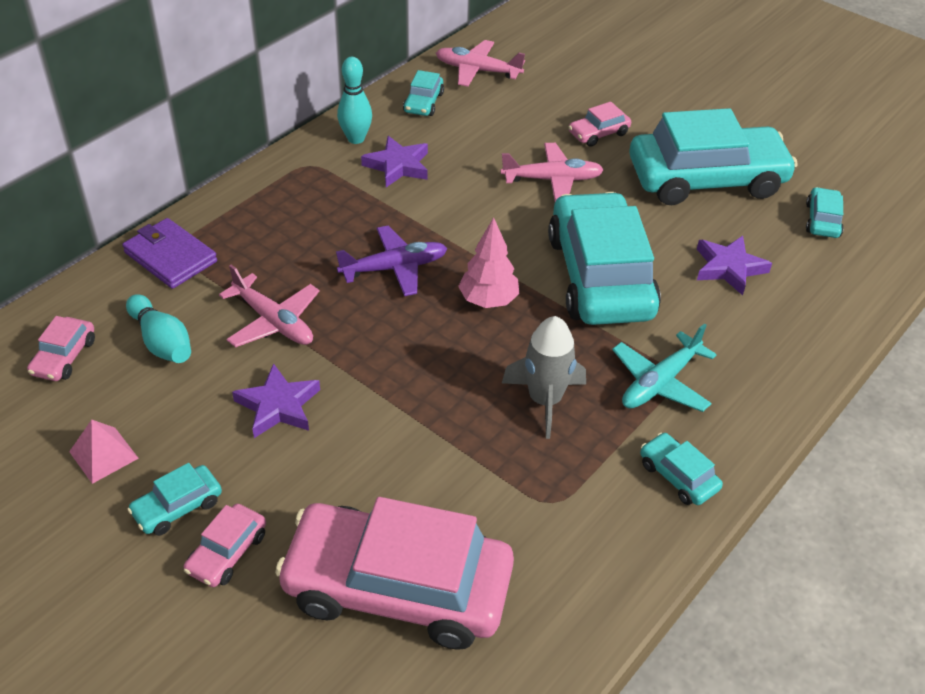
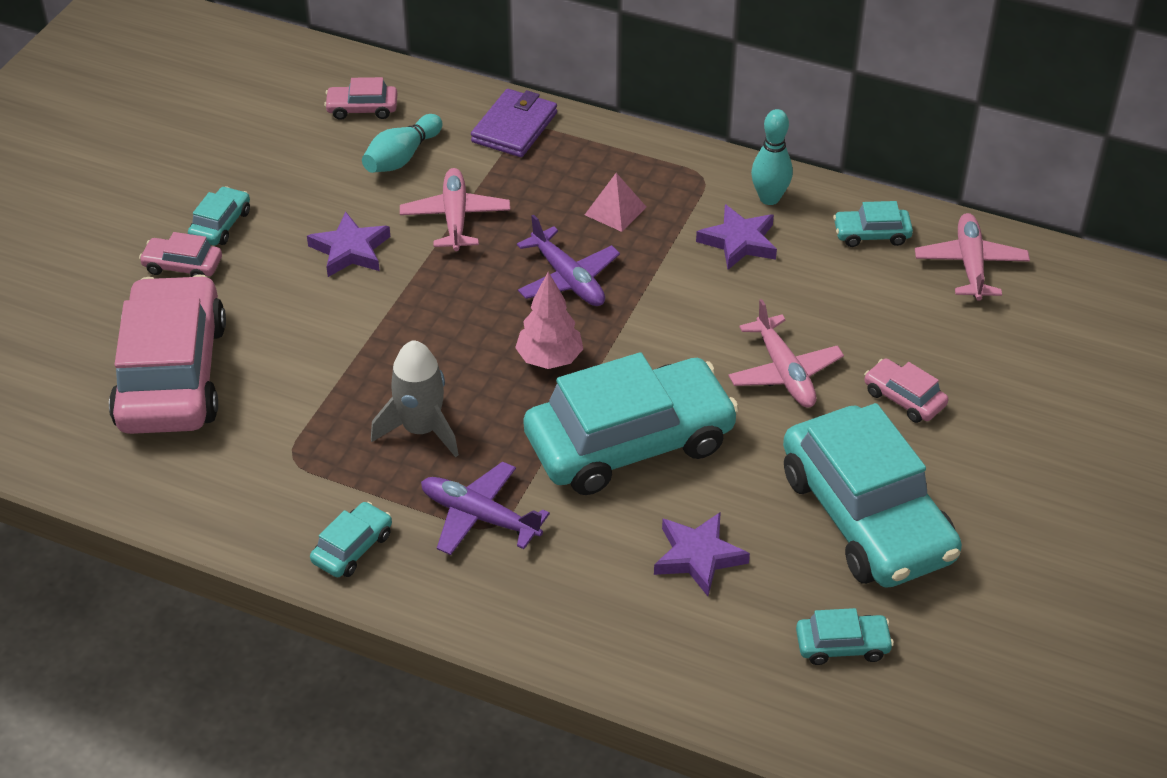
camera: 75 degrees right, 0 degrees up
pink pyramid [69,420,139,484] -> pink pyramid moved to [585,173,646,232]
turquoise car [127,463,222,536] -> turquoise car turned 75 degrees clockwise [188,186,250,245]
pink plane [219,265,320,347] -> pink plane turned 150 degrees clockwise [400,168,510,251]
turquoise plane [612,323,717,412] -> purple plane [421,461,550,555]

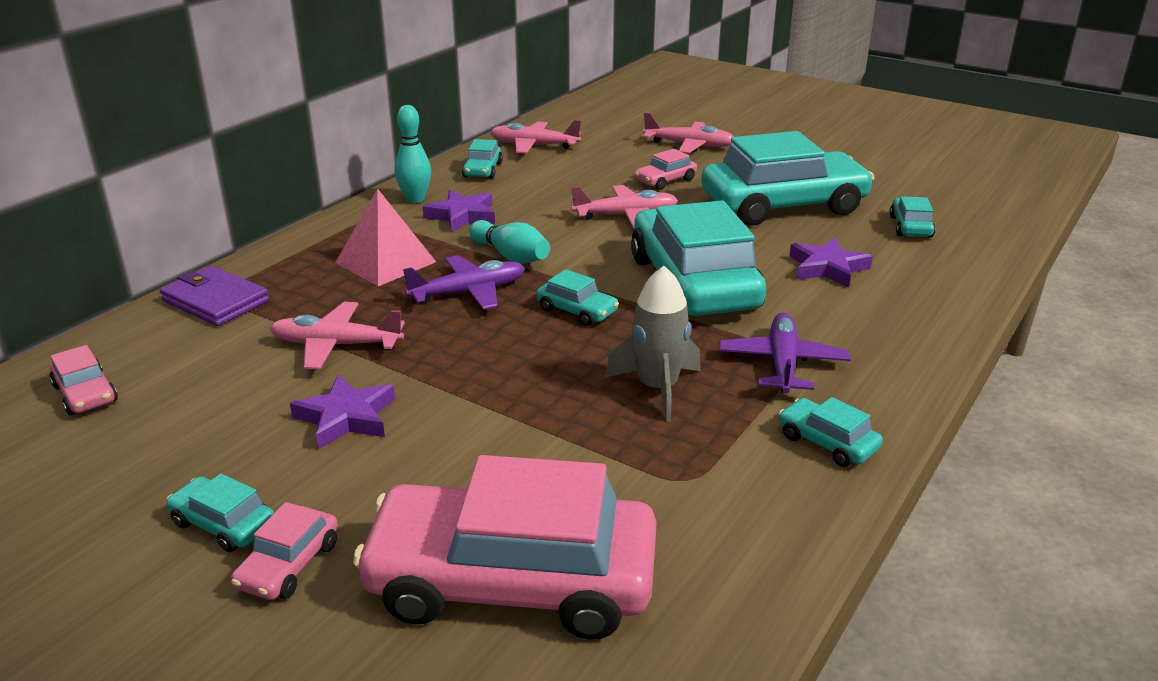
camera: 80 degrees left, 15 degrees down
pink car [324,77,397,120] -> pink car turned 45 degrees counterclockwise [49,345,118,415]
turquoise bowling pin [362,114,442,173] -> turquoise bowling pin moved to [469,220,550,264]
purple plane [421,461,550,555] -> purple plane turned 150 degrees clockwise [719,313,851,394]
pink tree [515,272,583,369] -> turquoise car [536,269,619,326]
pink pyramid [585,173,646,232] -> pink pyramid [335,188,436,286], size x1.60
none -> pink plane [643,112,734,153]

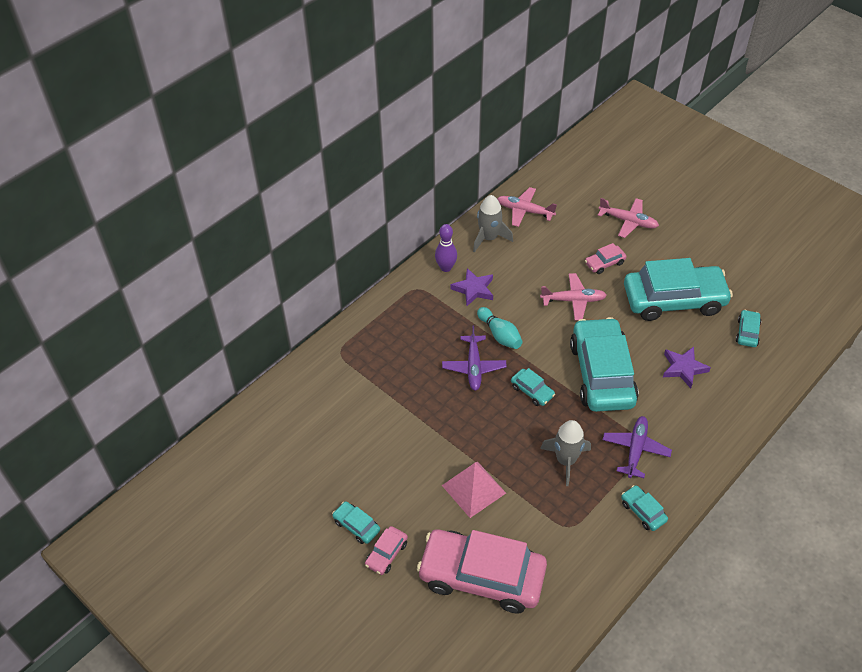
camera: 10 degrees right, 20 degrees up
pink car [49,345,118,415] -> none
purple wallet [160,266,269,326] -> none
pink plane [270,302,405,370] -> none
purple star [290,375,395,449] -> none
pink pyramid [335,188,436,286] -> pink pyramid moved to [442,462,506,518]
turquoise bowling pin [394,105,431,203] -> purple bowling pin [435,224,457,272]
purple plane [403,255,525,310] -> purple plane turned 105 degrees clockwise [442,326,507,391]
turquoise car [462,139,503,179] -> grey rocket [473,195,513,252]

